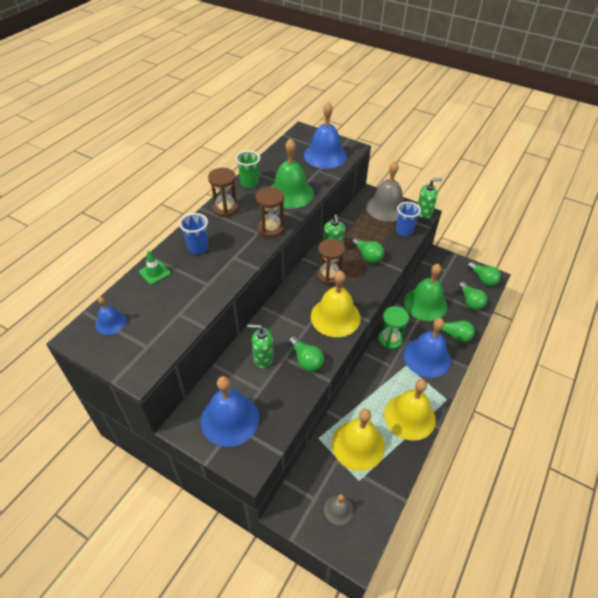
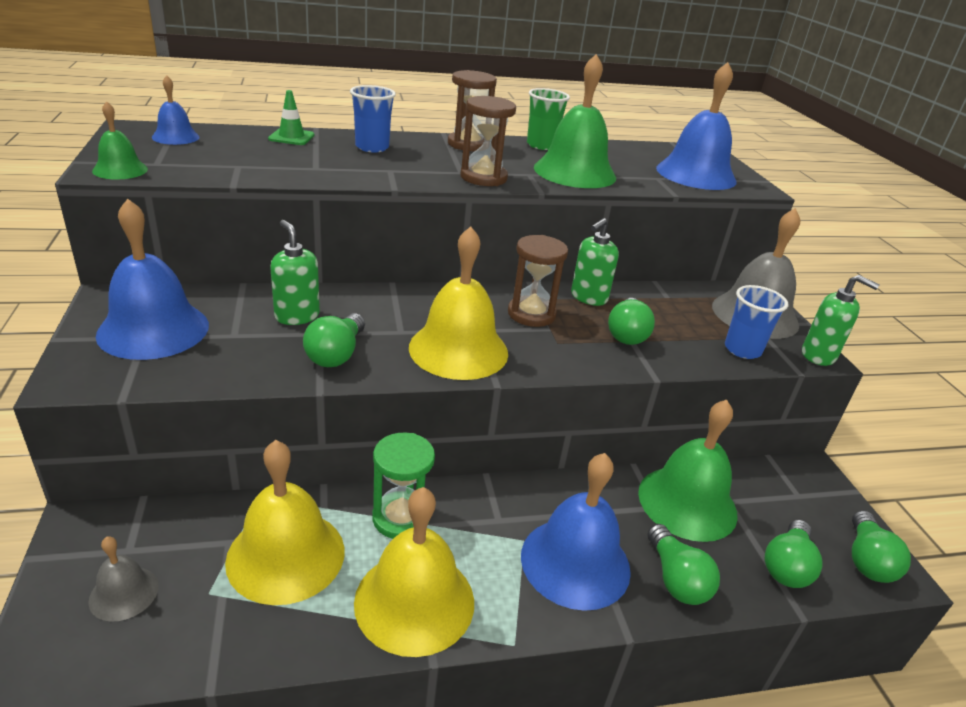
camera: 45 degrees right, 15 degrees down
green hourglass [378,306,409,349] -> green hourglass moved to [372,433,435,539]
none -> green bell [92,101,148,180]

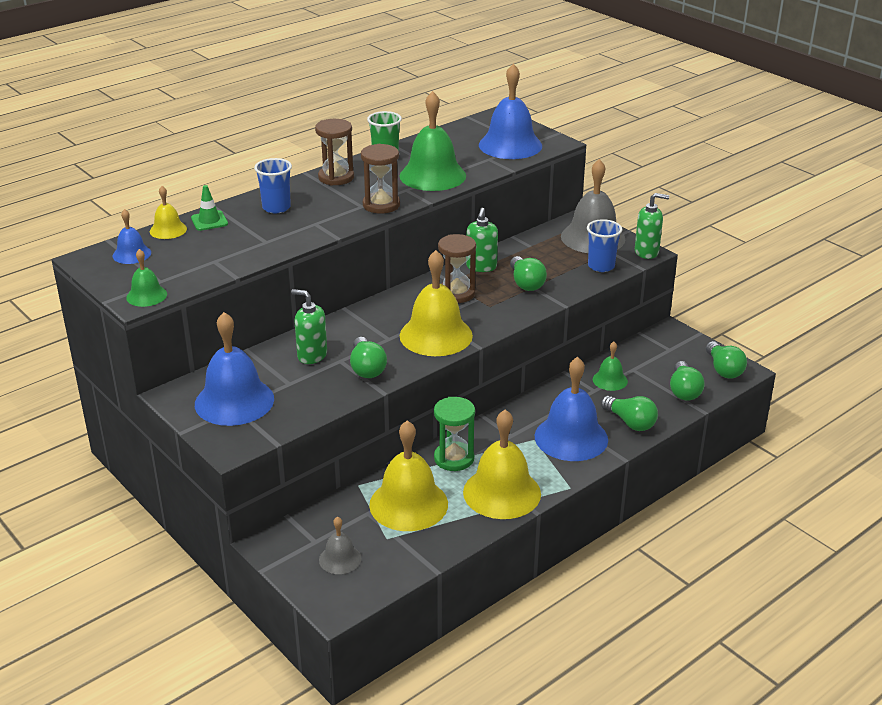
camera: 25 degrees left, 0 degrees up
green bell [638,400,738,542] -> green bell [593,342,628,391], size x0.51
none -> yellow bell [150,186,187,239]

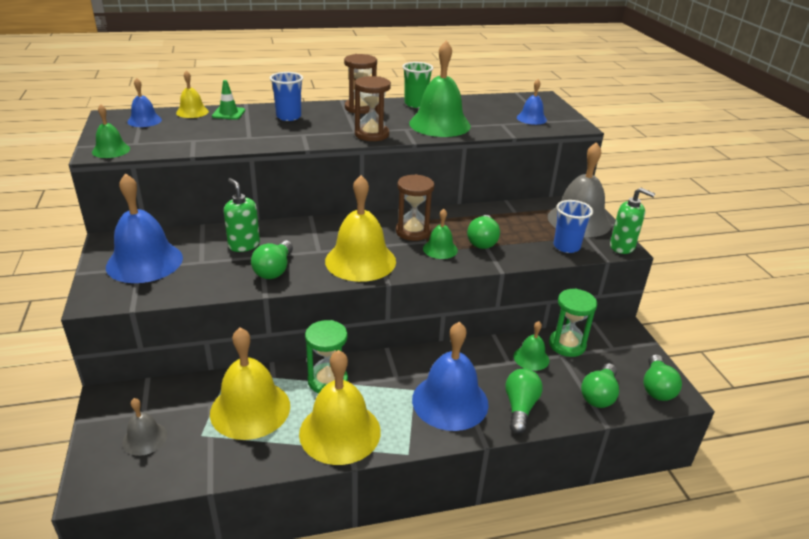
camera: 25 degrees right, 0 degrees up
green soap dispenser [466,208,498,272] -> none
blue bell [479,64,542,159] -> blue bell [517,79,547,125], size x0.51
green light bulb [601,396,658,431] -> green light bulb turned 150 degrees counterclockwise [505,369,543,434]
none -> green bell [423,209,458,259]
none -> green hourglass [549,288,597,357]

